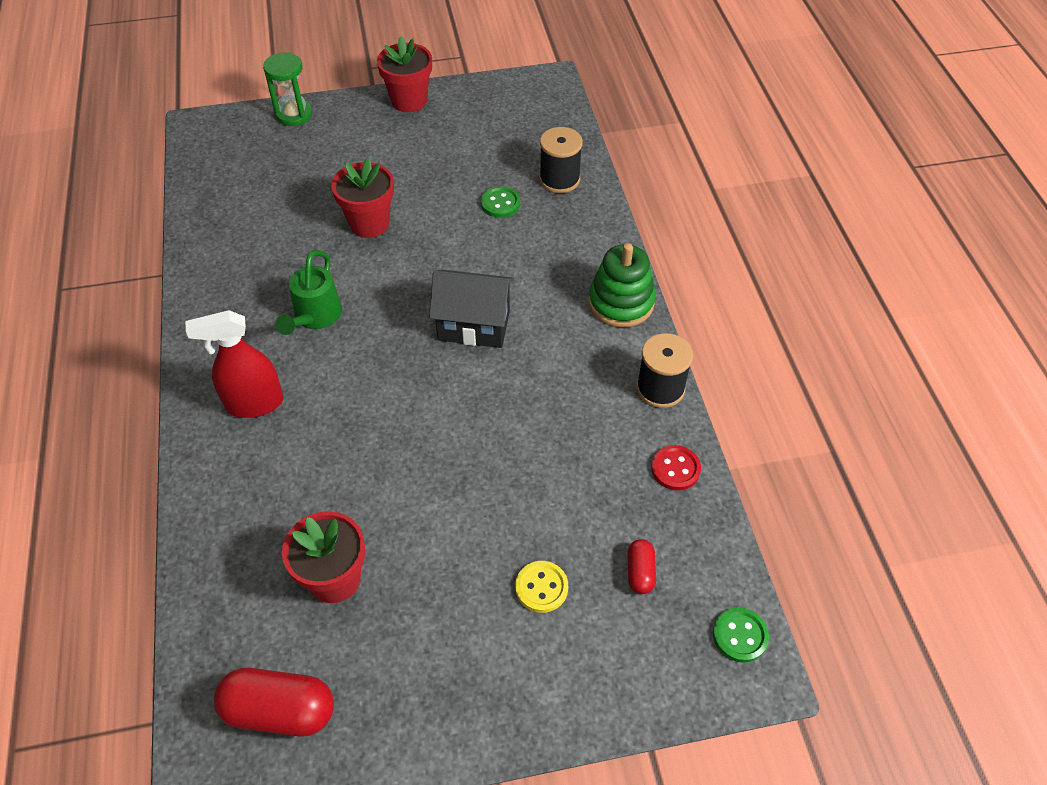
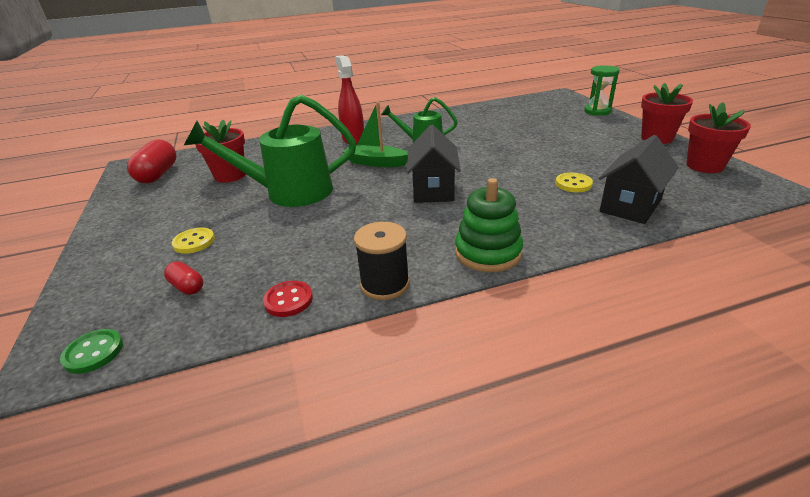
camera: 85 degrees right, 20 degrees down
red flower pot [331,157,394,238] -> red flower pot moved to [687,102,751,173]
green button [481,186,520,218] -> yellow button [555,173,593,192]
black spool [539,127,583,193] -> black house [599,135,679,224]
red capsule [627,539,656,594] -> red capsule turned 45 degrees clockwise [164,261,203,295]
none -> green watering can [184,95,356,207]
none -> green boat [343,102,408,167]

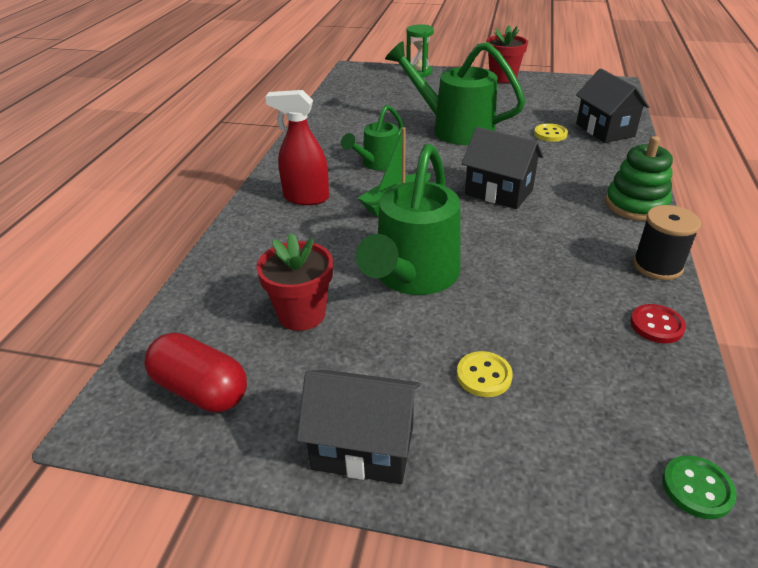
camera: 60 degrees left, 5 degrees up
red capsule [164,261,203,295] -> none
red flower pot [687,102,751,173] -> none
none -> black house [296,369,421,484]
none -> green watering can [385,41,526,145]

